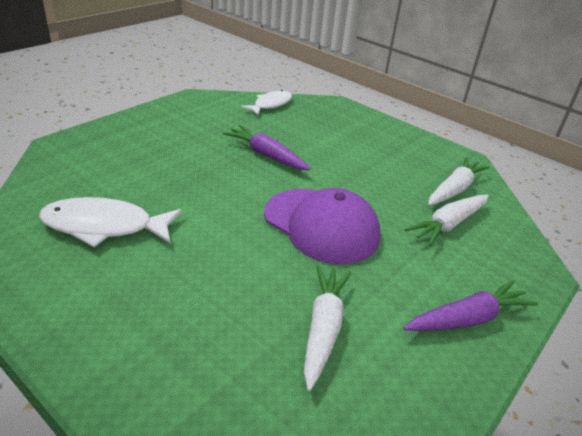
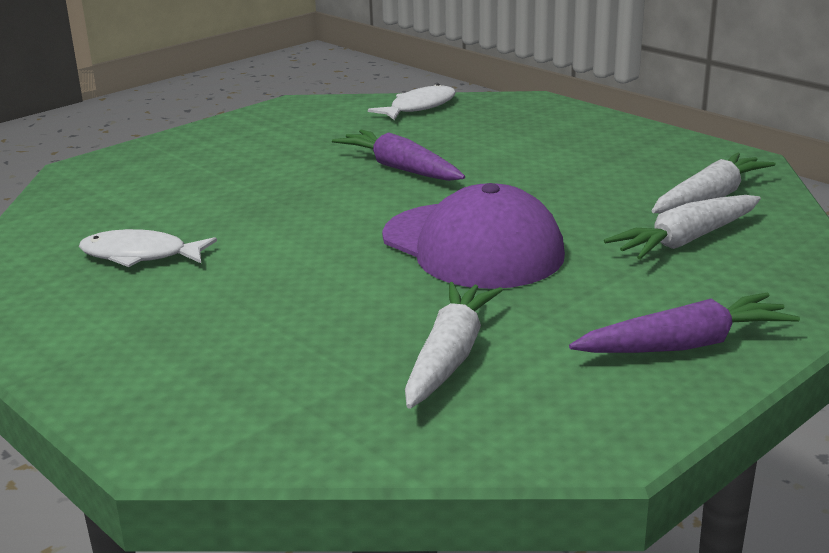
camera: 10 degrees right, 10 degrees down
white fish [39,197,182,247] -> white fish [79,229,217,267], size x0.66

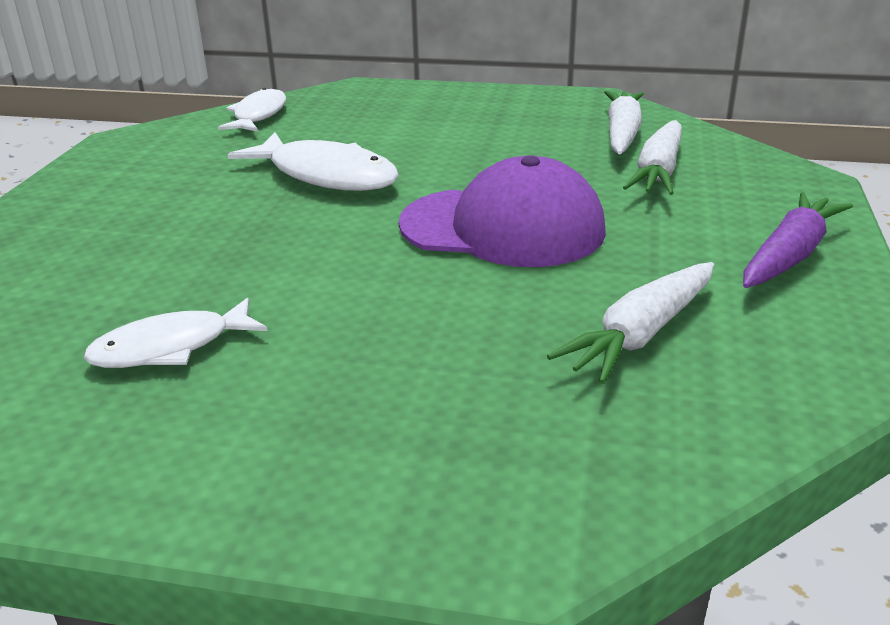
camera: 35 degrees left, 5 degrees up
purple carrot [332,130,465,181] -> white fish [228,132,399,191]
white carrot [405,282,503,409] -> white carrot turned 120 degrees counterclockwise [547,262,714,384]

